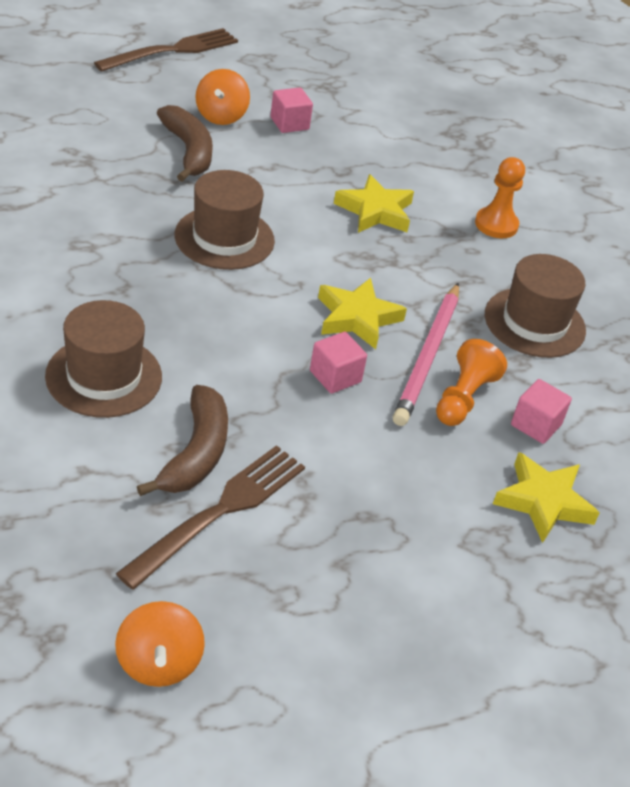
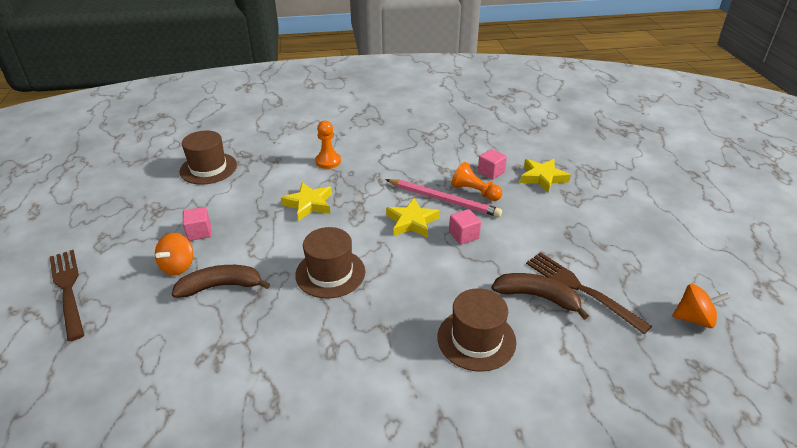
camera: 75 degrees left, 5 degrees down
orange spinning top [195,69,250,125] -> orange spinning top turned 90 degrees clockwise [155,233,193,276]
brown hat [485,254,586,358] -> brown hat moved to [179,130,237,185]

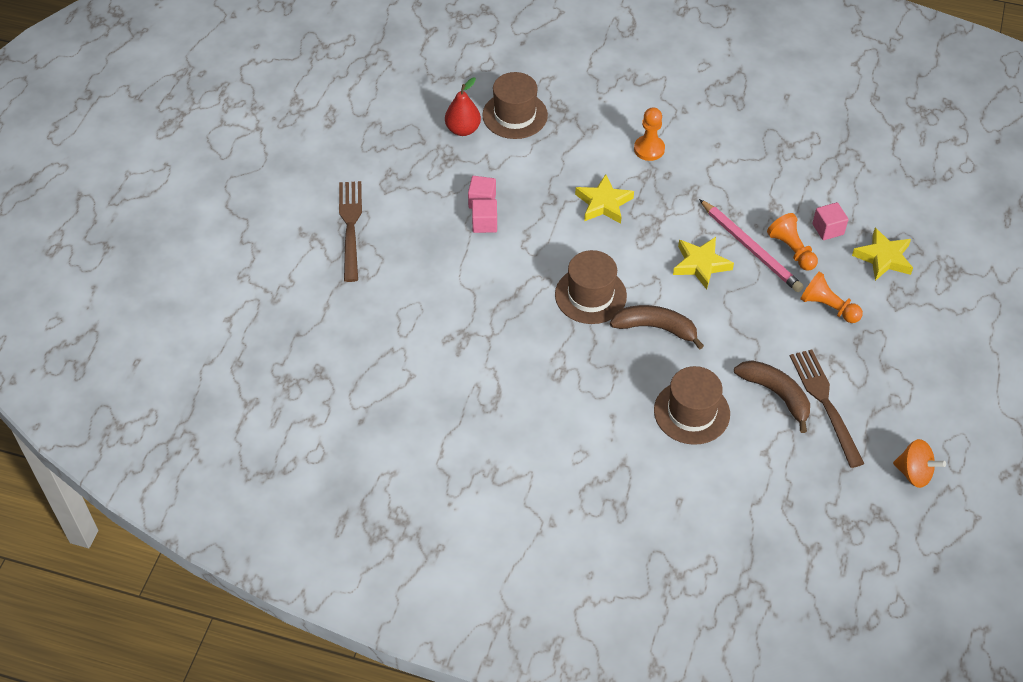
camera: 25 degrees right, 15 degrees up
orange spinning top [155,233,193,276] -> none
brown banana [172,265,270,298] -> brown banana moved to [610,305,704,350]
pink cube [449,209,481,245] -> pink cube moved to [472,199,497,233]
none -> red pear [445,78,481,136]
none -> orange pawn [800,271,863,323]

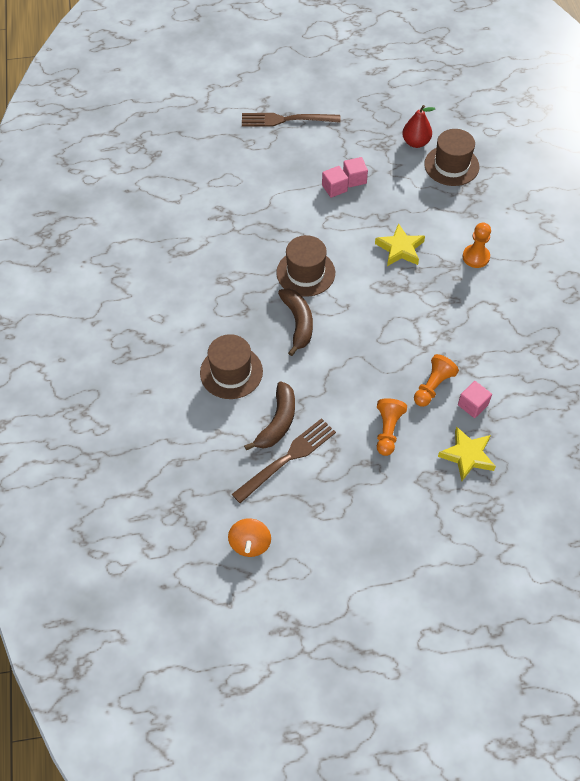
camera: 65 degrees right, 5 degrees up
brown fork [339,181,362,282] -> brown fork turned 150 degrees counterclockwise [242,113,341,126]
yellow star [673,237,734,290] -> none
pink pencil [699,199,804,292] -> none

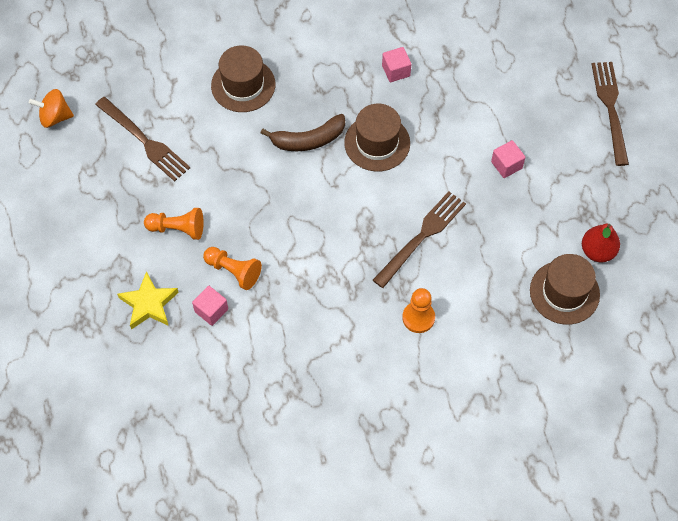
camera: 85 degrees right, 5 degrees up
brown banana [244,381,295,450] -> none
pink cube [343,157,368,187] -> pink cube moved to [382,47,411,82]
yellow star [375,223,425,266] -> brown fork [373,191,466,288]

